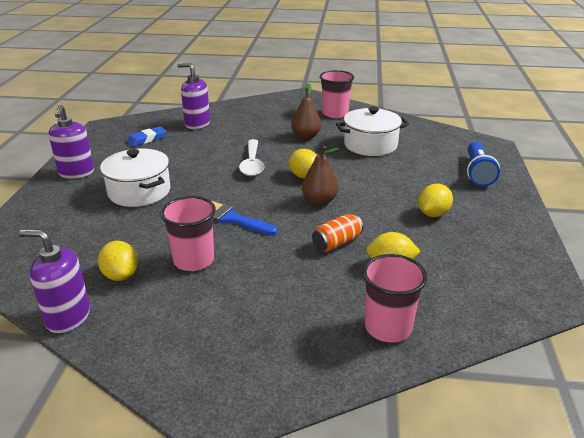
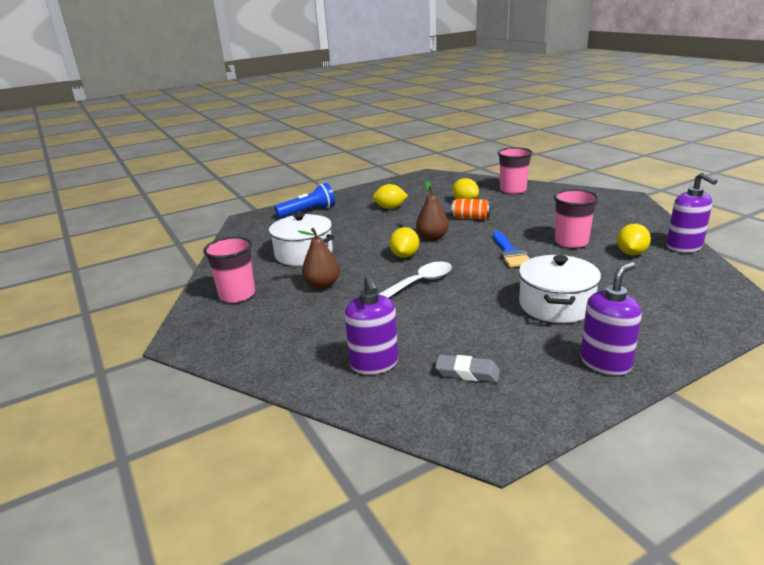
camera: 125 degrees left, 5 degrees down
blue eraser [127,126,166,147] -> grey eraser [435,354,500,383]

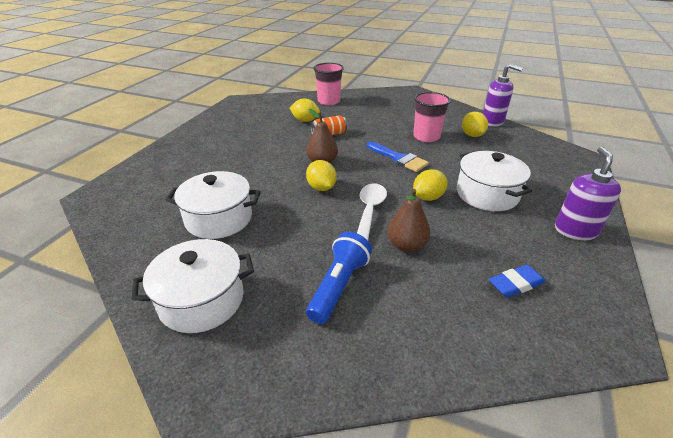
camera: 40 degrees left, 10 degrees up
pink cup [203,237,255,303] -> white pot [132,239,254,333]
blue flashlight [274,183,335,218] -> blue flashlight moved to [306,232,372,324]
brown pear [298,228,340,289] -> brown pear moved to [388,189,430,252]
purple soap dispenser [345,274,398,375] -> none
yellow lemon [373,184,408,209] -> yellow lemon moved to [413,169,448,201]
grey eraser [435,354,500,383] -> blue eraser [489,265,546,298]

